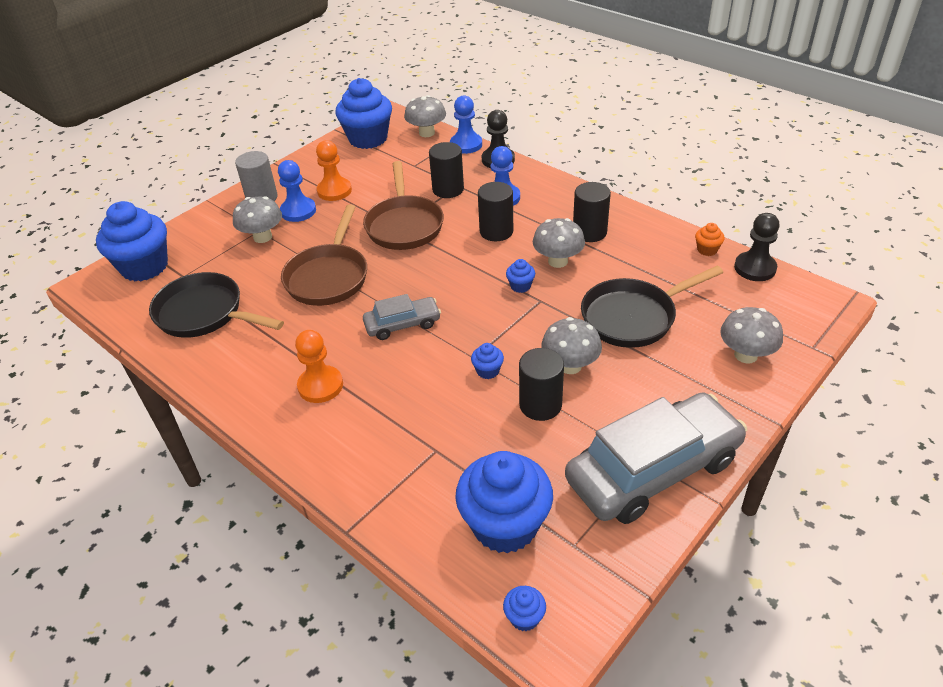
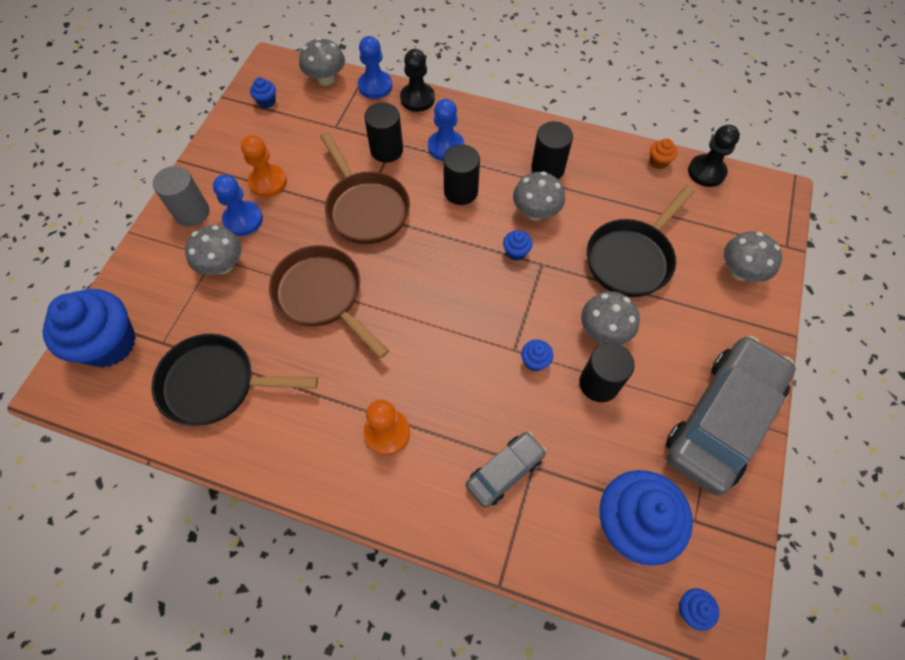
camera: 25 degrees left, 20 degrees up
brown pan [281,204,367,306] -> brown pan turned 150 degrees clockwise [269,245,389,358]
blue cupcake [335,78,392,149] -> blue cupcake [250,77,276,108], size x0.41
grey car [363,294,441,340] -> grey car moved to [466,432,546,508]

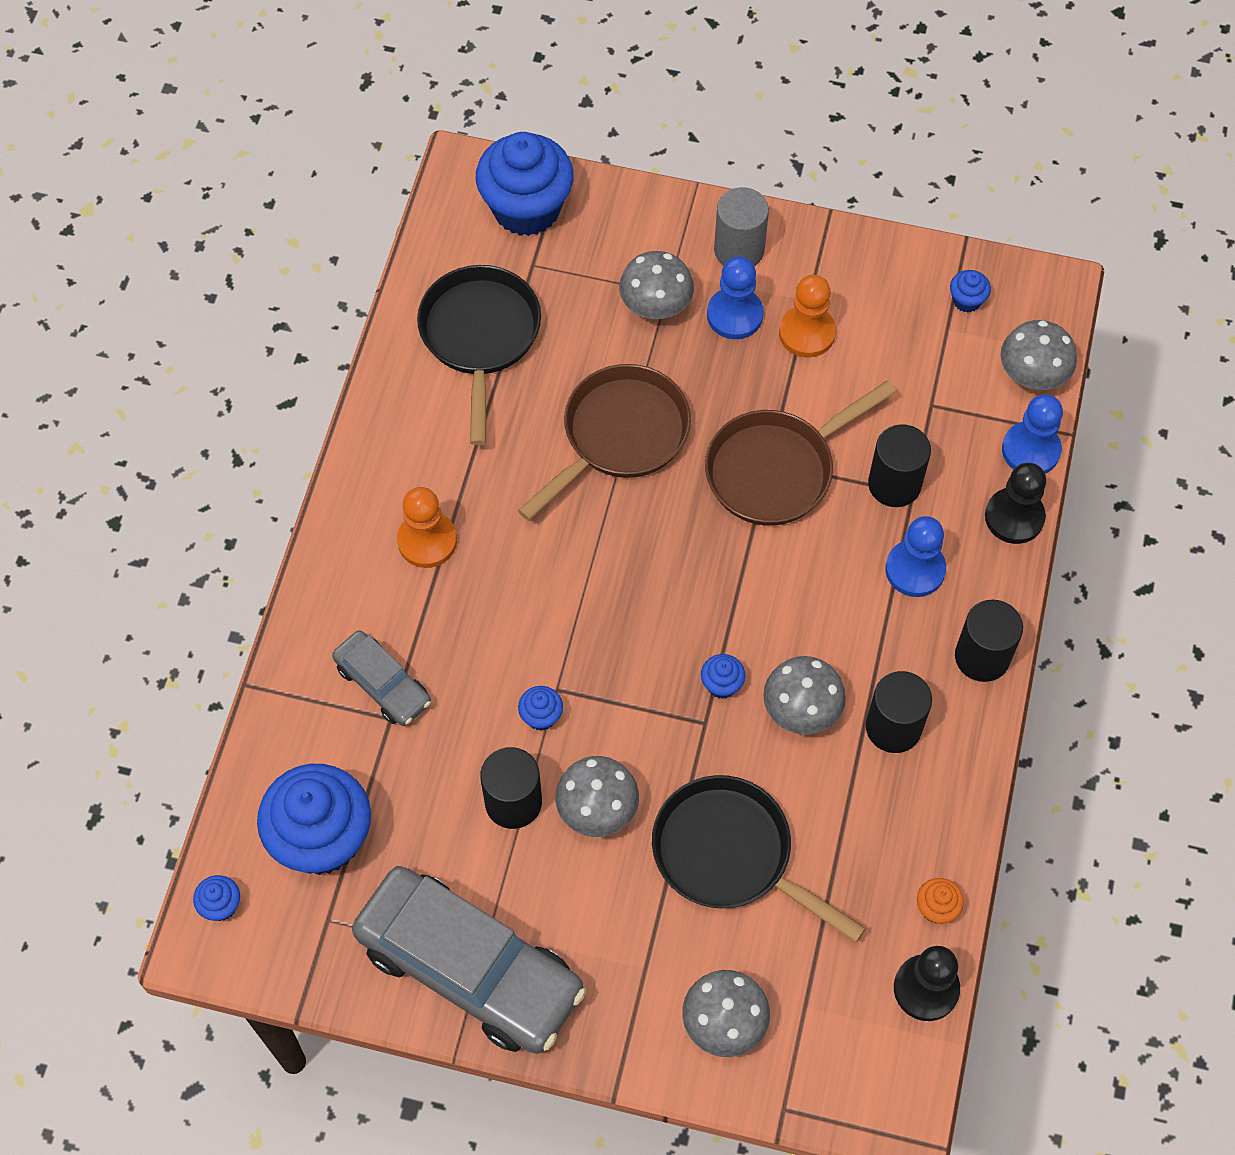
camera: 85 degrees right, 0 degrees up
black cylinder [443,145,480,205] -> black cylinder moved to [955,600,1023,682]

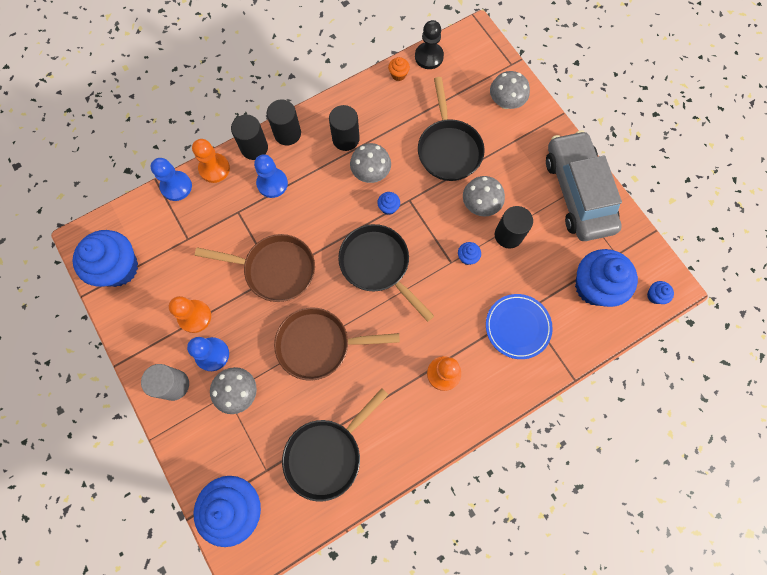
camera: 135 degrees left, 10 degrees up
grey car [332,630,431,726] -> blue plate [486,294,553,359]
black cylinder [868,424,931,507] -> black cylinder moved to [231,115,268,160]
blue cupcake [950,270,991,313] -> blue cupcake [73,230,138,287], size x2.42
black pawn [985,463,1046,544] -> orange pawn [192,139,230,183]
grey mushroom [1000,320,1077,390] -> none
none -> black pan [338,224,434,322]

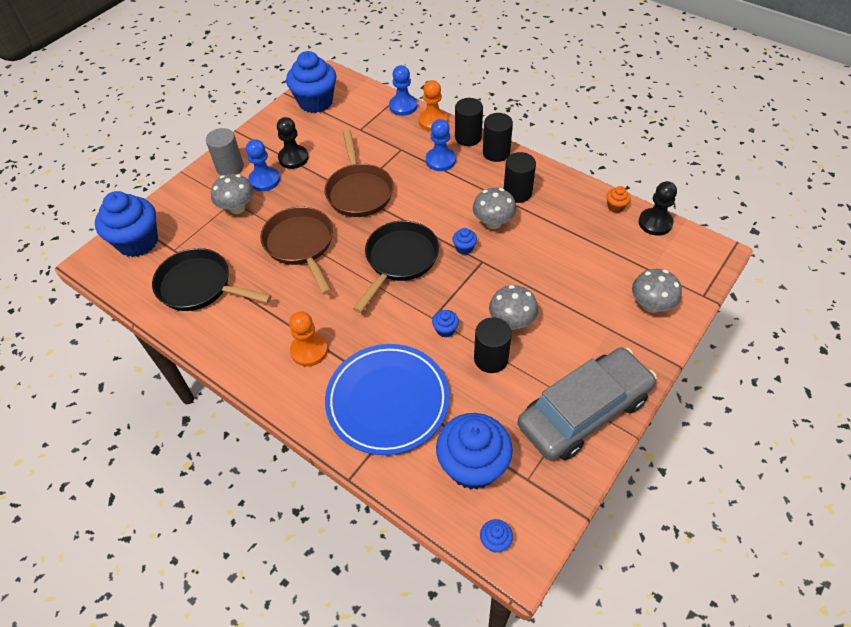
camera: 70 degrees right, 20 degrees down
orange pawn [169,296,211,333] -> black pawn [277,117,309,169]
black pan [418,77,485,181] -> none
blue plate [486,294,553,359] -> blue plate [325,344,450,455], size x1.58

